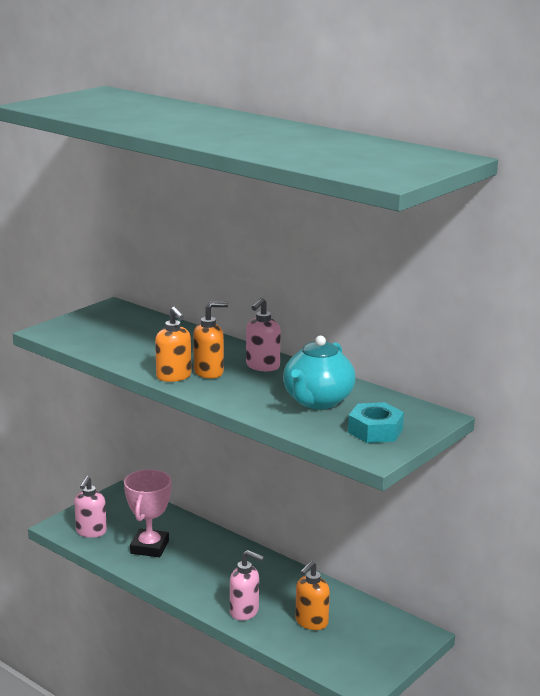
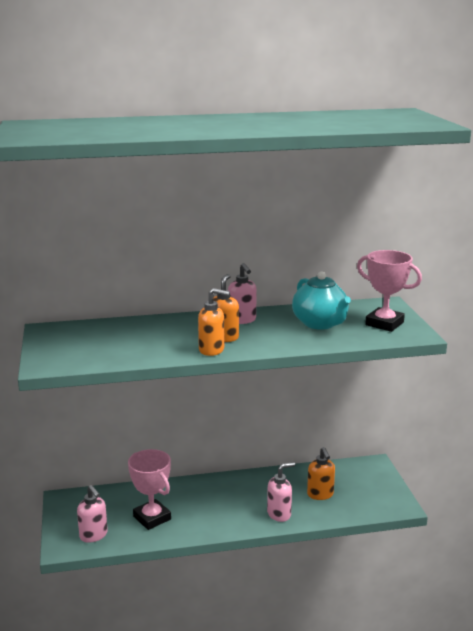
camera: 50 degrees left, 0 degrees up
turquoise nut [348,402,404,443] -> pink trophy [357,250,422,332]

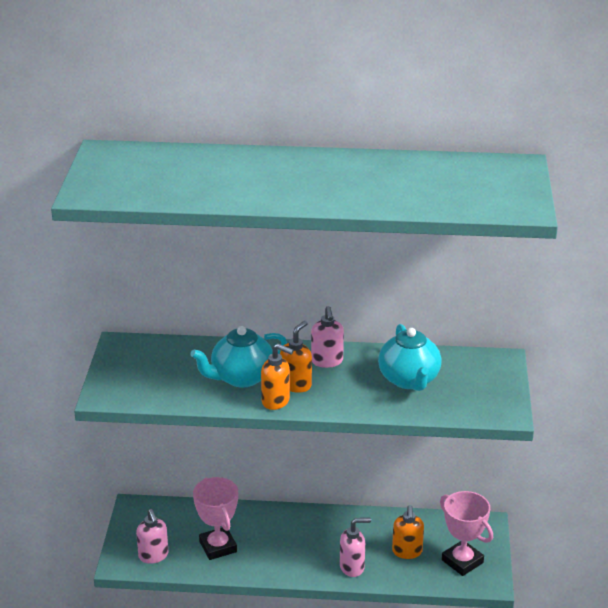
camera: 15 degrees right, 10 degrees up
pink trophy [357,250,422,332] -> pink trophy moved to [440,491,493,576]
none -> turquoise teapot [190,326,287,388]

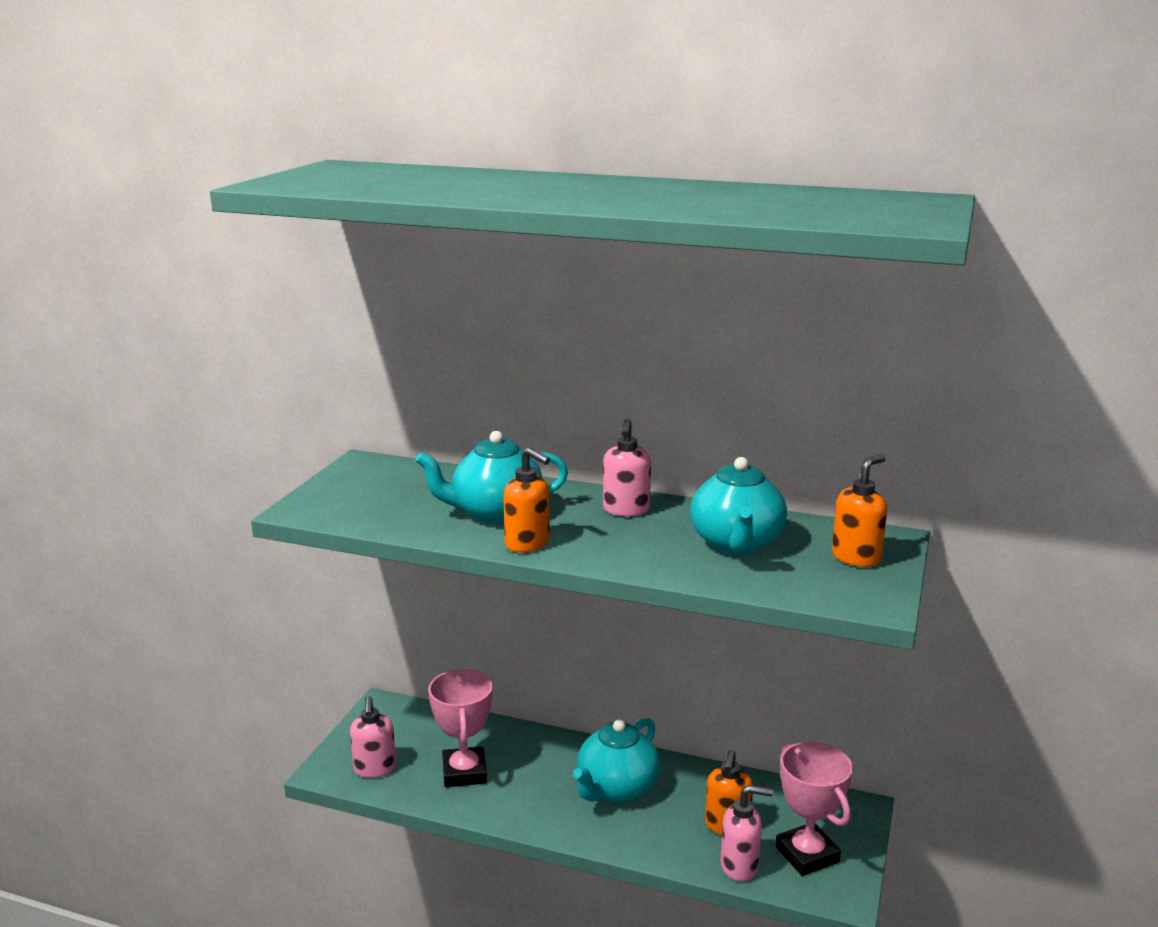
camera: 15 degrees right, 10 degrees down
orange soap dispenser [280,321,312,393] -> orange soap dispenser moved to [832,454,887,567]
pink soap dispenser [340,518,371,577] -> pink soap dispenser moved to [720,785,773,881]
none -> turquoise teapot [573,718,660,803]

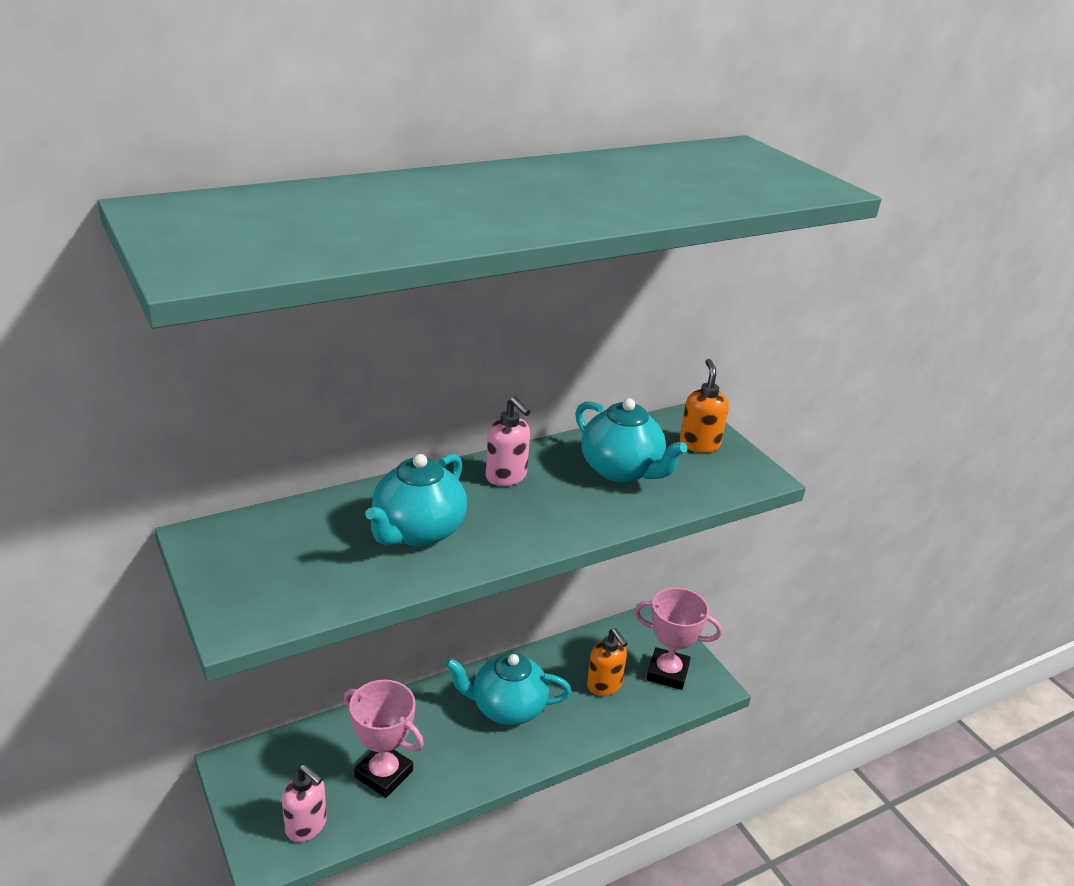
camera: 50 degrees left, 10 degrees up
orange soap dispenser [503,447,550,552] -> none
turquoise teapot [573,718,660,803] -> turquoise teapot turned 105 degrees clockwise [445,653,571,725]
pink soap dispenser [720,785,773,881] -> none

